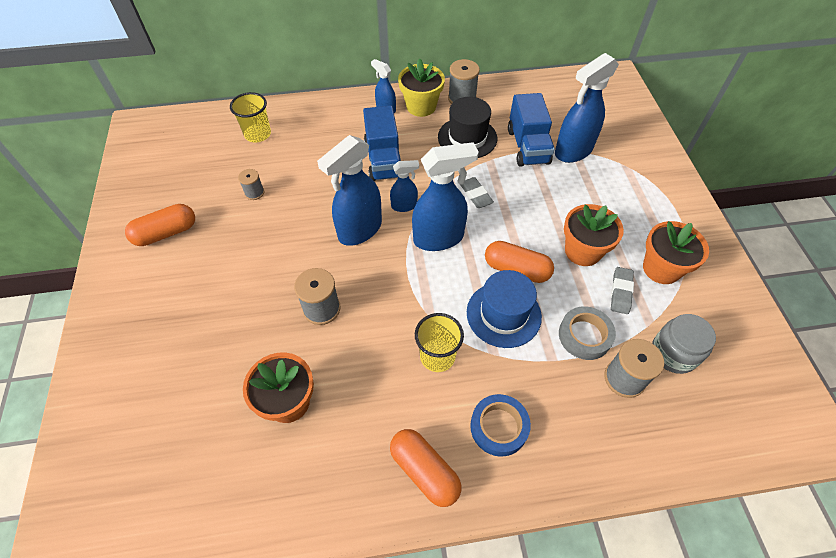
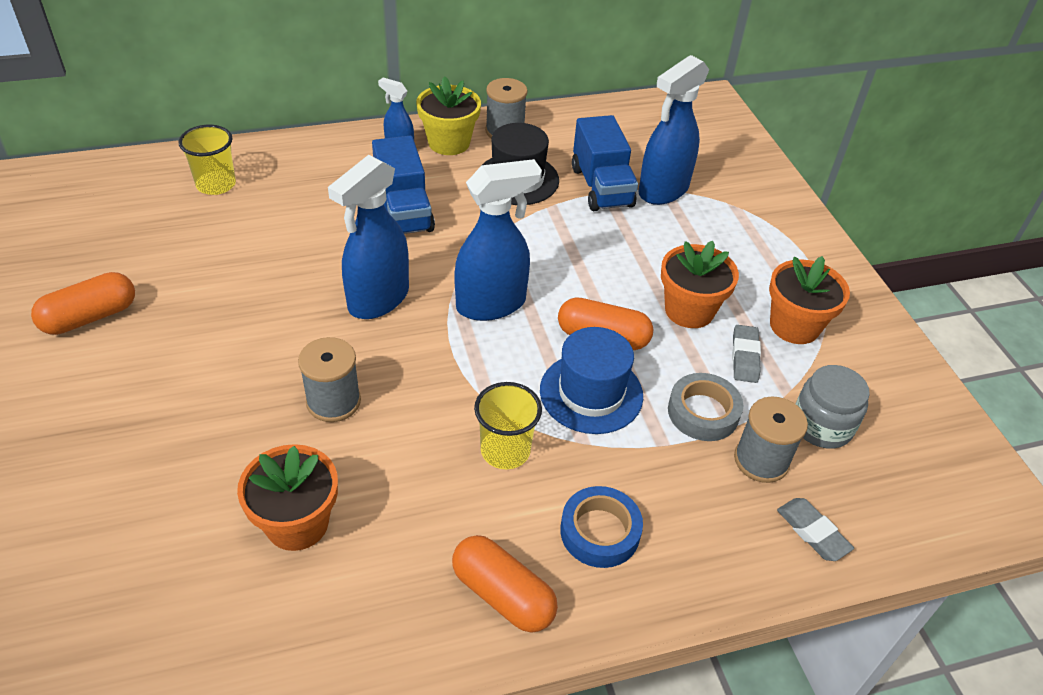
camera: 10 degrees left, 10 degrees down
grey spool [238,169,264,200] -> none
blue spray bottle [390,160,419,212] -> none
grey eraser [460,177,494,208] -> grey eraser moved to [777,498,854,561]

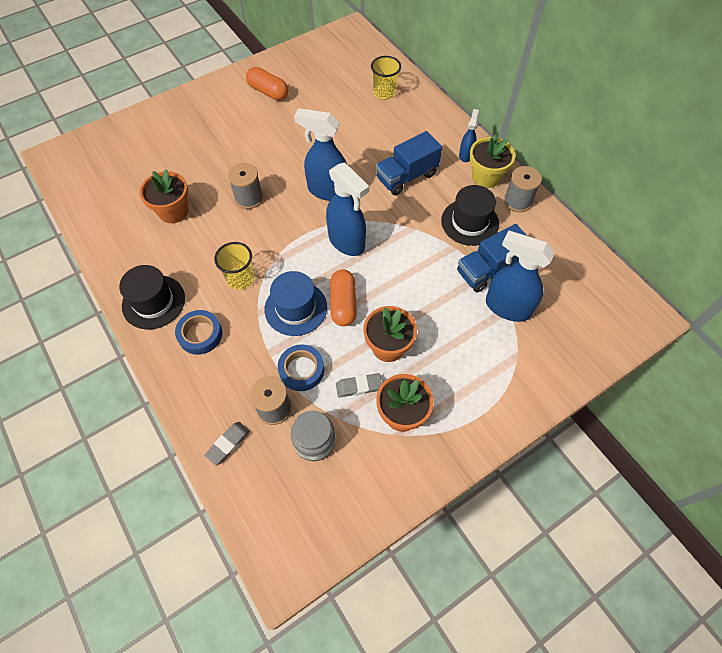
camera: 75 degrees right, 15 degrees up
orange capsule [452,535,558,633] -> black hat [119,265,185,330]
grey tape [668,373,743,441] -> blue tape [278,344,324,391]

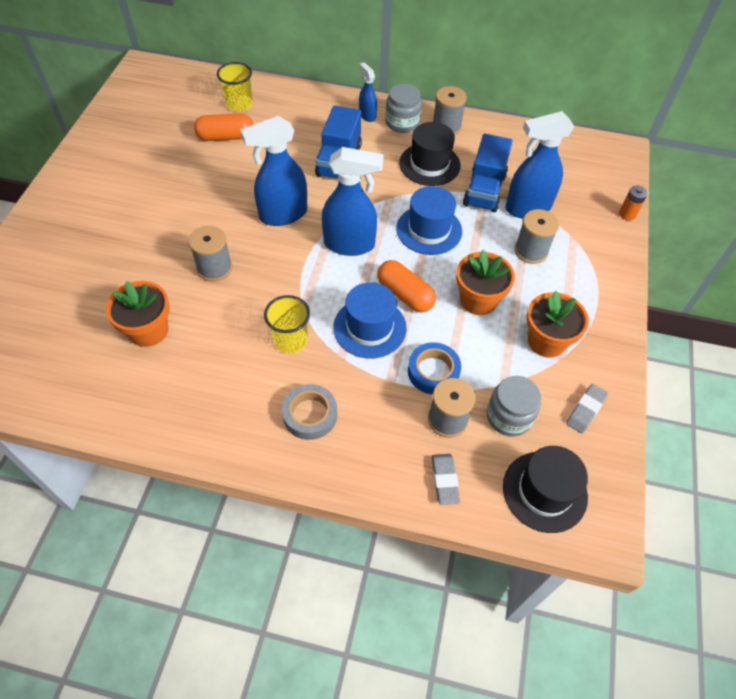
camera: 45 degrees left, 5 degrees down
black hat [119,265,185,330] -> black hat moved to [503,446,588,533]
blue tape [175,310,222,355] -> grey tape [282,384,337,440]
orange capsule [246,67,288,101] -> orange capsule moved to [194,113,254,141]
grey eraser [336,373,382,398] -> grey eraser moved to [566,384,608,434]
yellow flower pot [470,134,515,188] -> grey jar [385,84,422,133]
none -> blue hat [396,186,462,255]
none -> grey spool [514,209,559,264]
none -> orange battery [619,186,648,220]

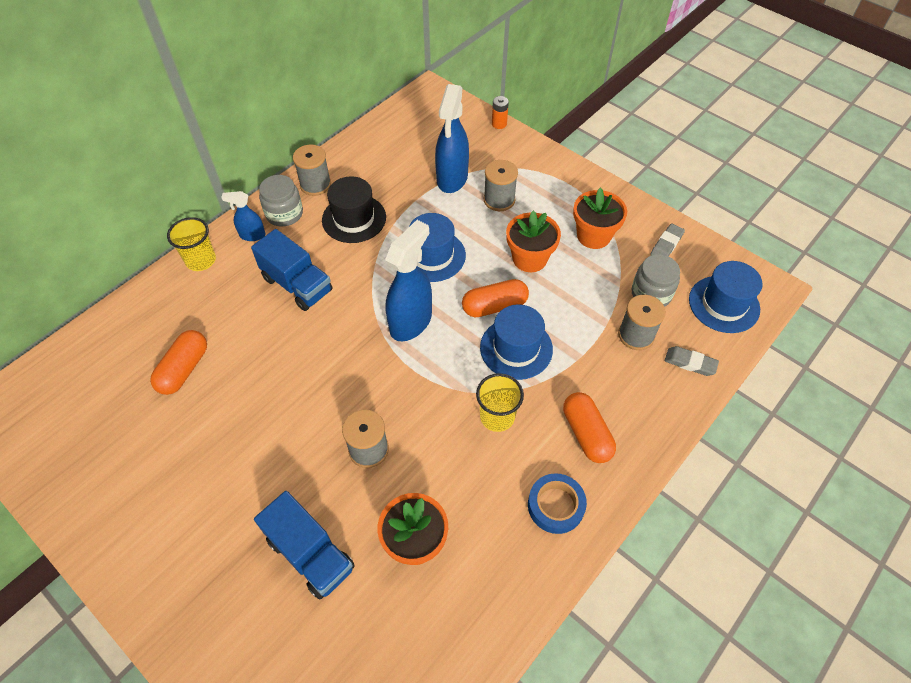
camera: 60 degrees left, 0 degrees up
yellow cup [217,62,252,112] -> yellow cup moved to [167,217,216,271]
blue spray bottle [240,116,307,226] -> none
grey tape [282,384,337,440] -> orange capsule [563,392,616,463]
blue tape [408,342,461,394] -> blue tape moved to [528,473,587,534]
blue truck [463,134,513,212] -> blue truck moved to [254,491,355,600]
black hat [503,446,588,533] -> blue hat [689,261,763,333]
grey eraser [566,384,608,434] -> grey eraser turned 60 degrees clockwise [650,223,685,256]

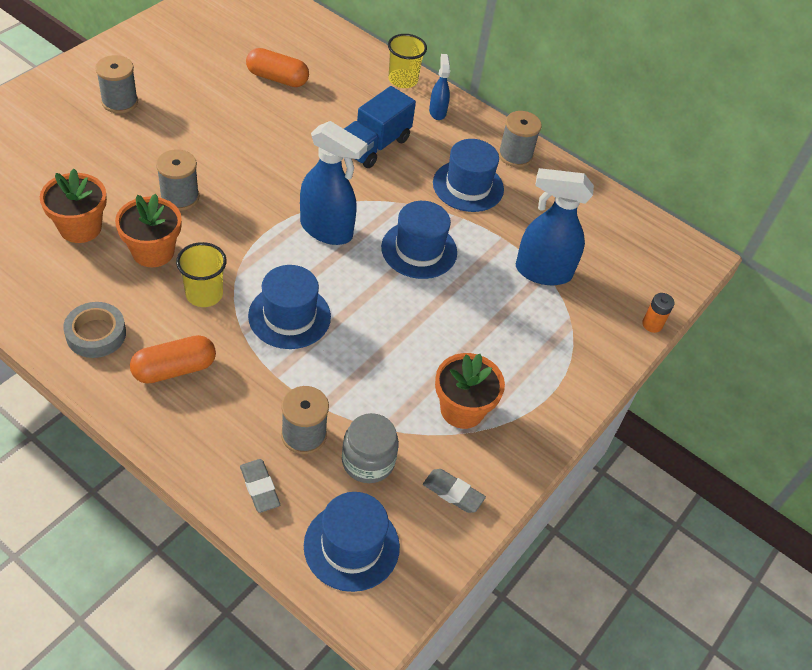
camera: 80 degrees right, 5 degrees down
blue truck [254,491,355,600] -> none
grey jar [259,175,303,227] -> none
black hat [322,176,386,243] -> blue hat [433,139,504,212]
orange capsule [462,279,529,317] -> none
grey spool [484,160,518,211] -> grey spool moved to [95,55,138,113]
orange flower pot [506,210,561,272] -> orange flower pot moved to [115,194,182,267]
blue tape [528,473,587,534] -> grey tape [63,302,126,358]
grey eraser [665,346,719,376] -> grey eraser turned 45 degrees counterclockwise [240,459,280,513]

